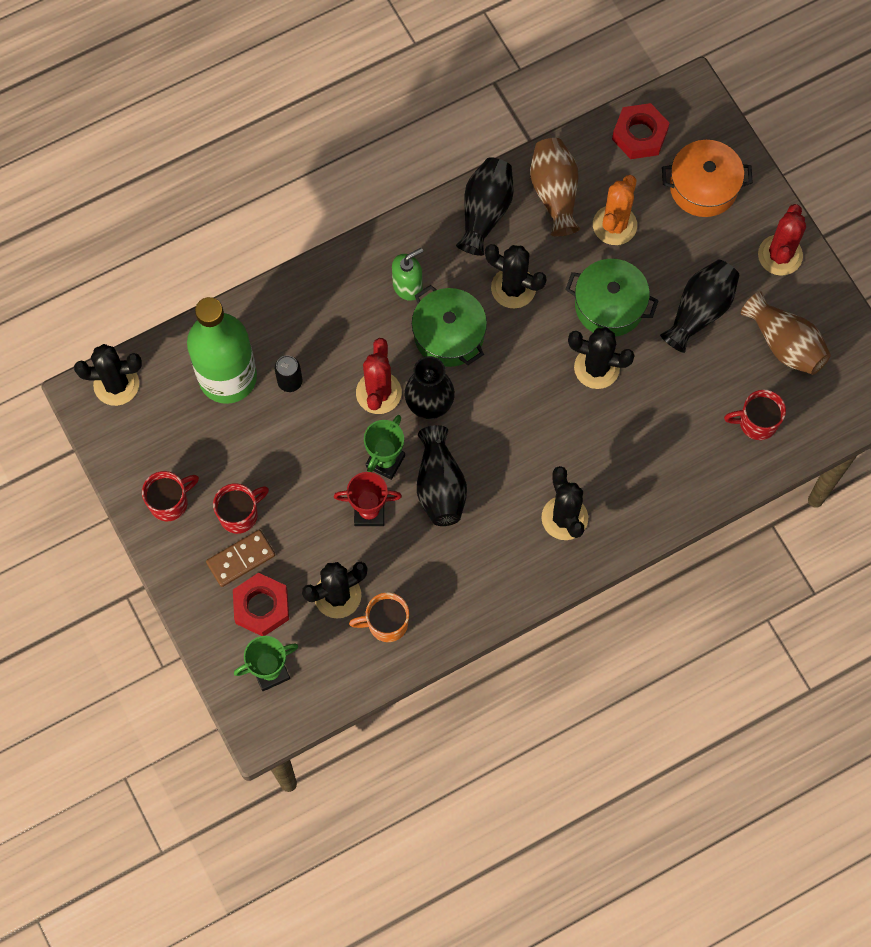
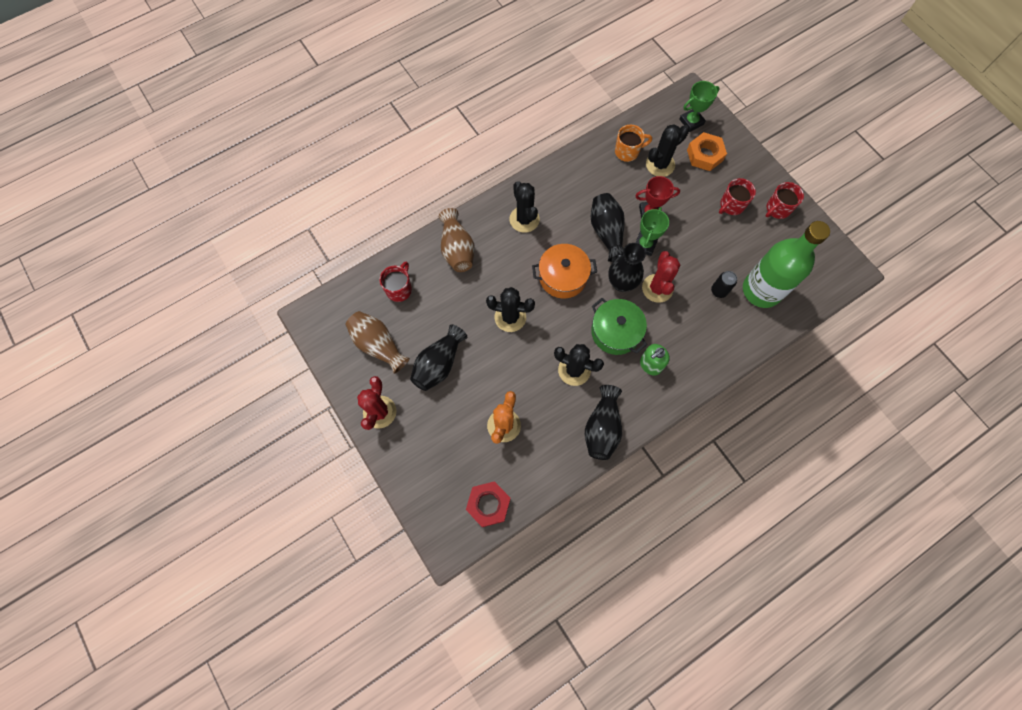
camera: 175 degrees right, 0 degrees up
black cactus [74,344,142,406] -> none
brown domino [206,530,275,587] -> none
red nut [233,573,289,636] -> orange nut [687,132,727,171]
brown vase [530,138,580,236] -> brown vase moved to [439,208,475,272]
green pot [565,259,659,337] -> none
orange pot [662,140,753,217] -> orange pot moved to [532,244,597,298]
red mug [724,390,786,440] -> red mug turned 60 degrees counterclockwise [379,262,412,302]

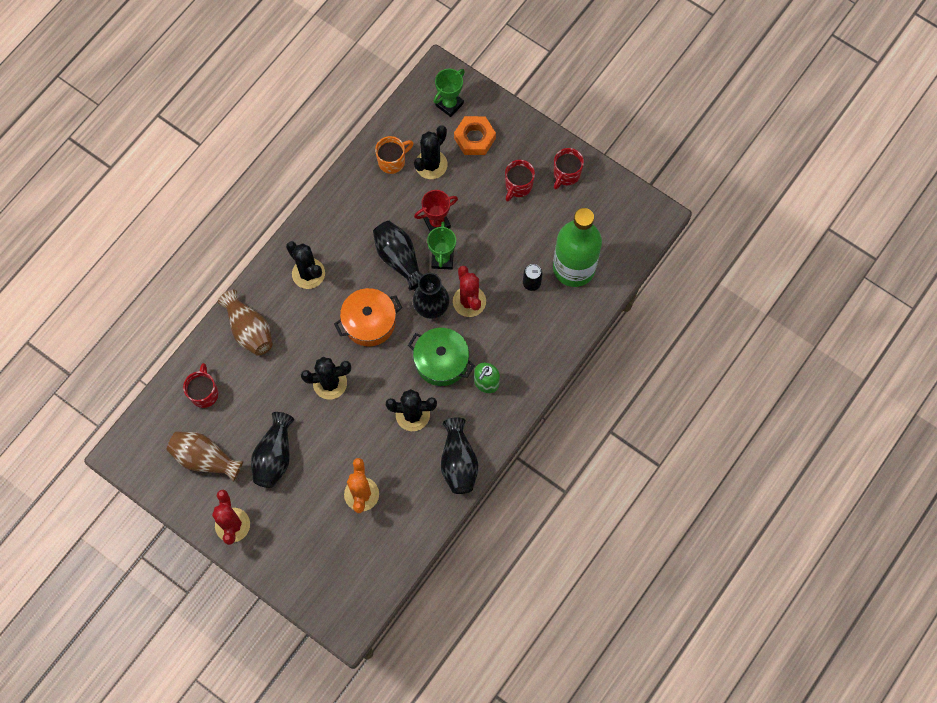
camera: 20 degrees left, 0 degrees up
red nut [466,481,511,527] -> none

